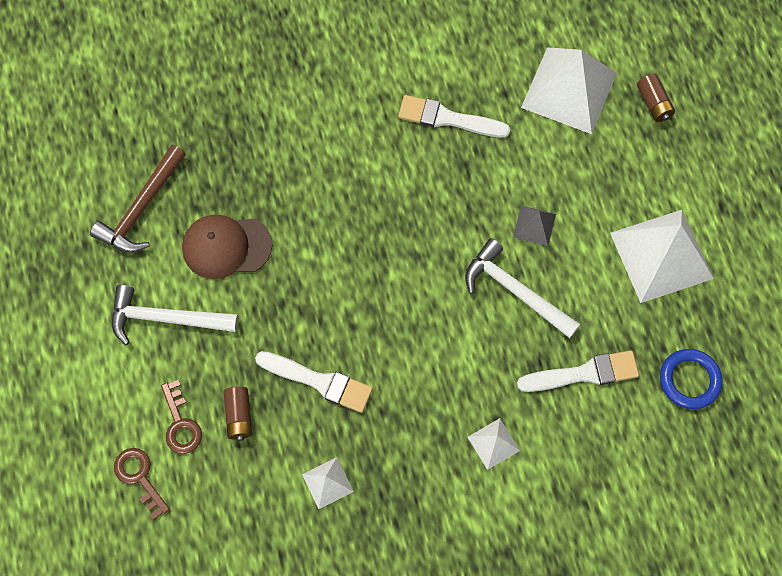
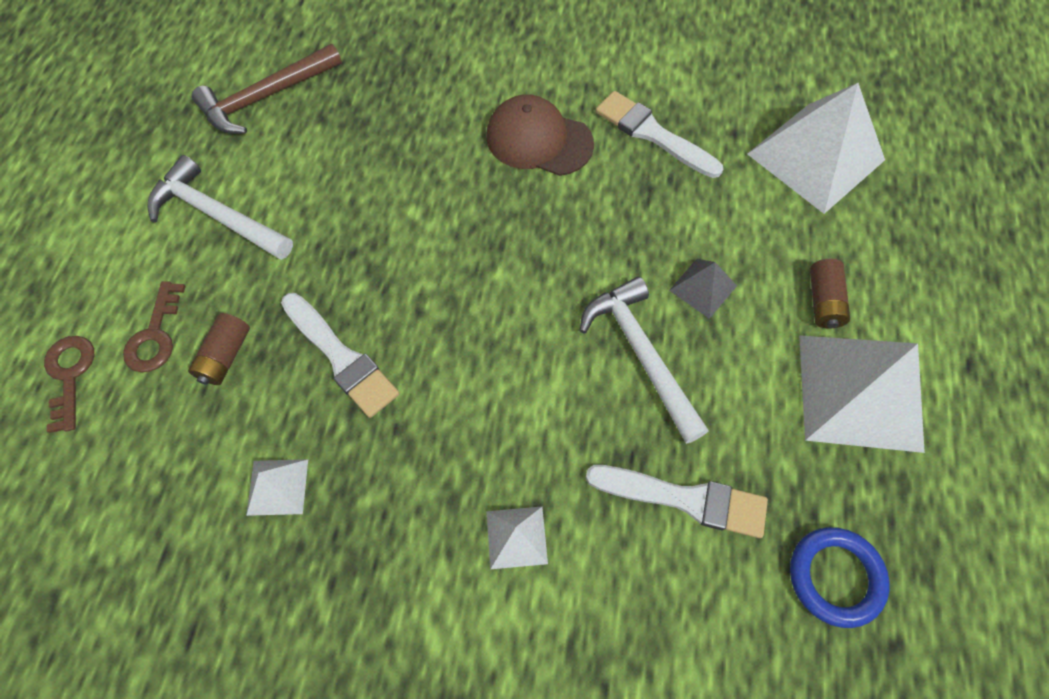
camera: 25 degrees right, 5 degrees down
brown cap [182,215,273,279] -> brown cap moved to [486,94,594,176]
brown battery [637,74,675,122] -> brown battery moved to [810,258,850,329]

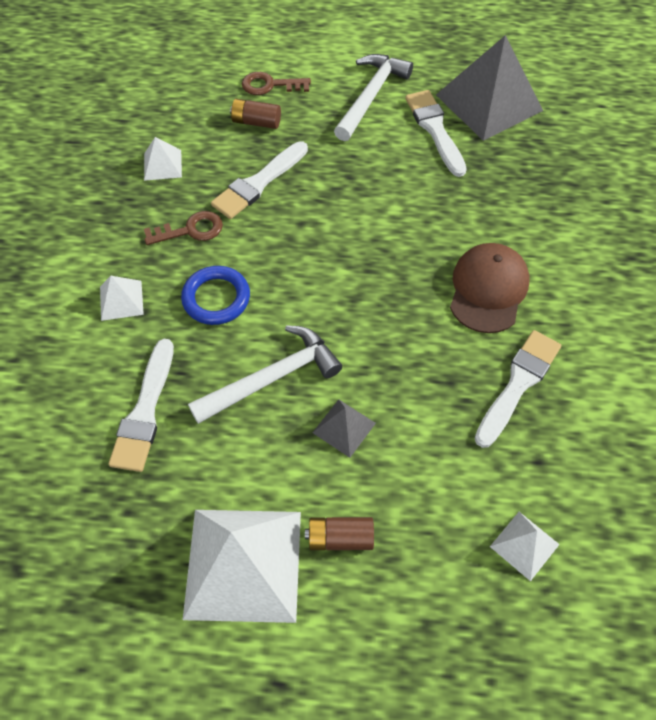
camera: 85 degrees right, 5 degrees down
brown key [44,336,94,433] -> brown key moved to [144,211,223,245]
brown hammer [192,44,342,134] -> grey pyramid [436,35,543,141]
white pyramid [747,83,885,214] -> white pyramid [490,512,560,581], size x0.46
blue ring [790,527,890,628] -> blue ring moved to [181,266,250,325]
none -> white brush [405,90,467,177]

